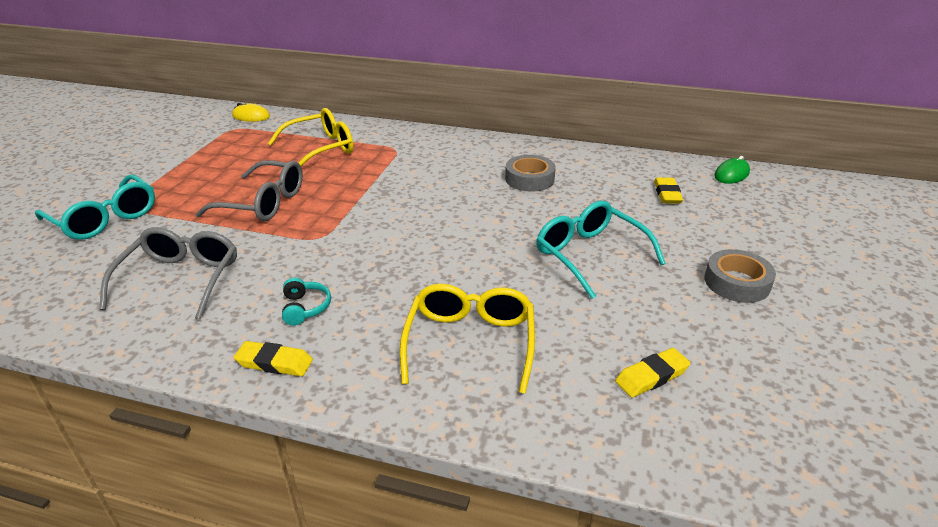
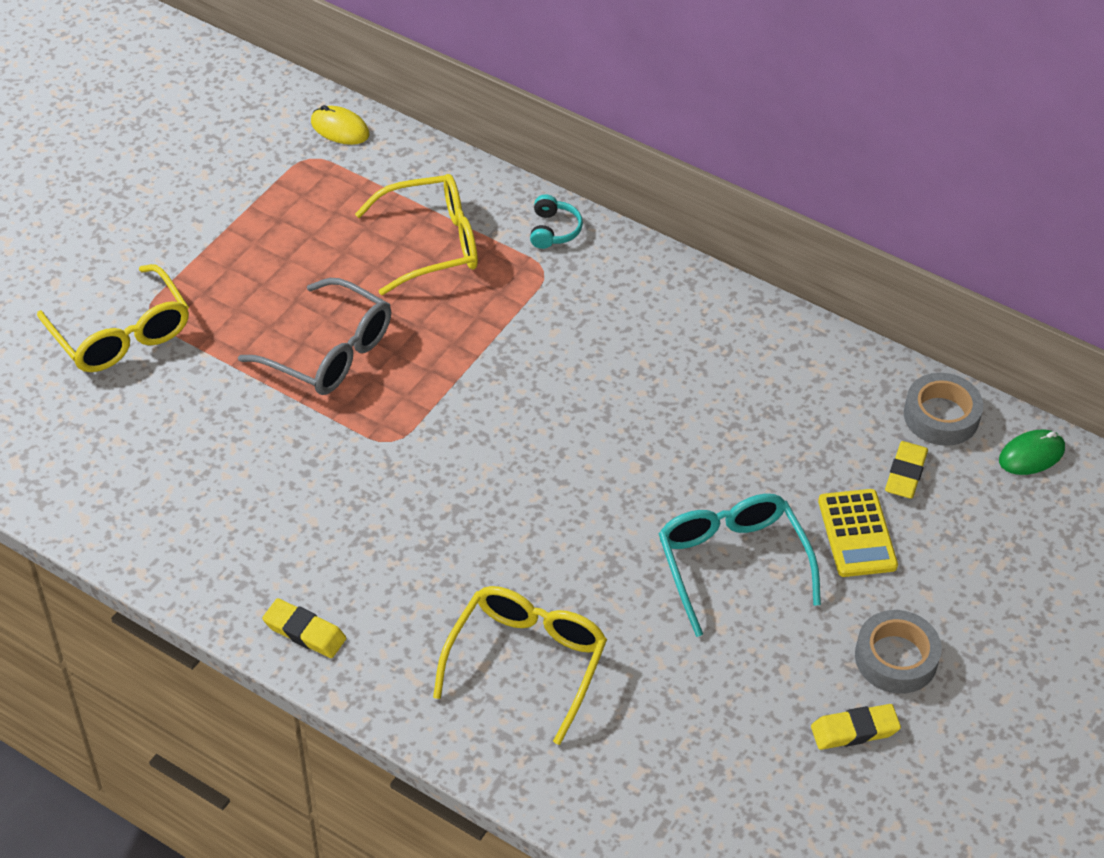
camera: 15 degrees right, 15 degrees up
turquoise glasses [35,174,155,240] -> yellow glasses [37,264,189,372]
grey glasses [99,227,237,319] -> none
turquoise headphones [282,278,331,326] -> turquoise headphones moved to [530,195,583,249]
grey tape [505,155,556,192] -> grey tape moved to [904,373,983,446]
yellow eraser [615,348,691,398] -> yellow eraser moved to [811,704,901,750]
none -> yellow calculator [818,489,898,577]

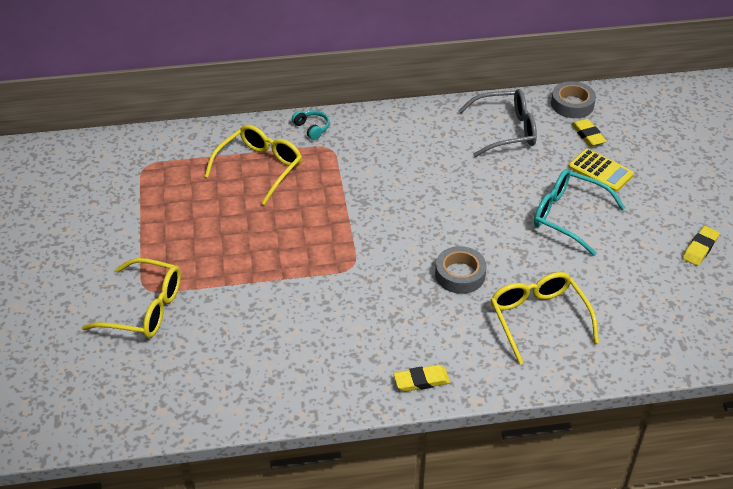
camera: 40 degrees left, 5 degrees down
grey glasses [238,278,391,395] -> grey glasses moved to [458,89,537,157]
yellow mouse [311,105,369,145] -> none
grey tape [855,610,942,694] -> grey tape moved to [435,246,487,294]
green mouse [999,430,1065,475] -> none

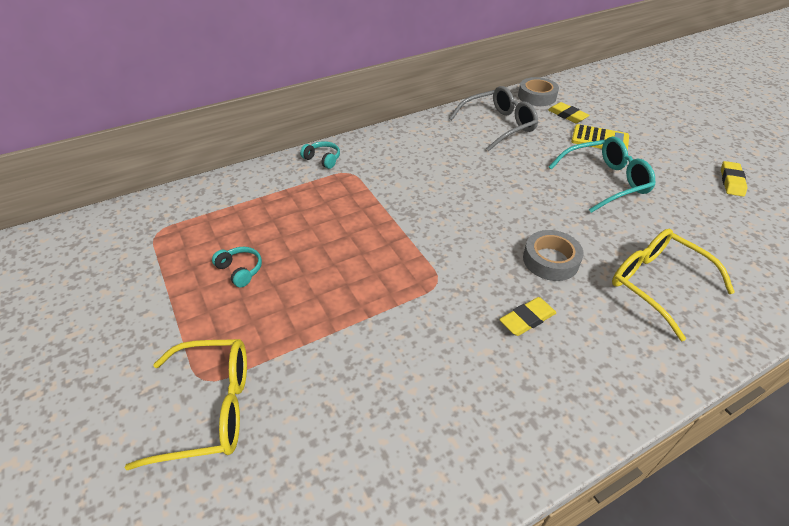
camera: 20 degrees left, 0 degrees up
yellow glasses [205,125,302,205] -> none
yellow eraser [393,365,450,392] -> yellow eraser moved to [499,297,556,336]
turquoise glasses [534,169,625,256] -> turquoise glasses turned 150 degrees clockwise [549,137,655,213]
none -> turquoise headphones [212,247,262,287]

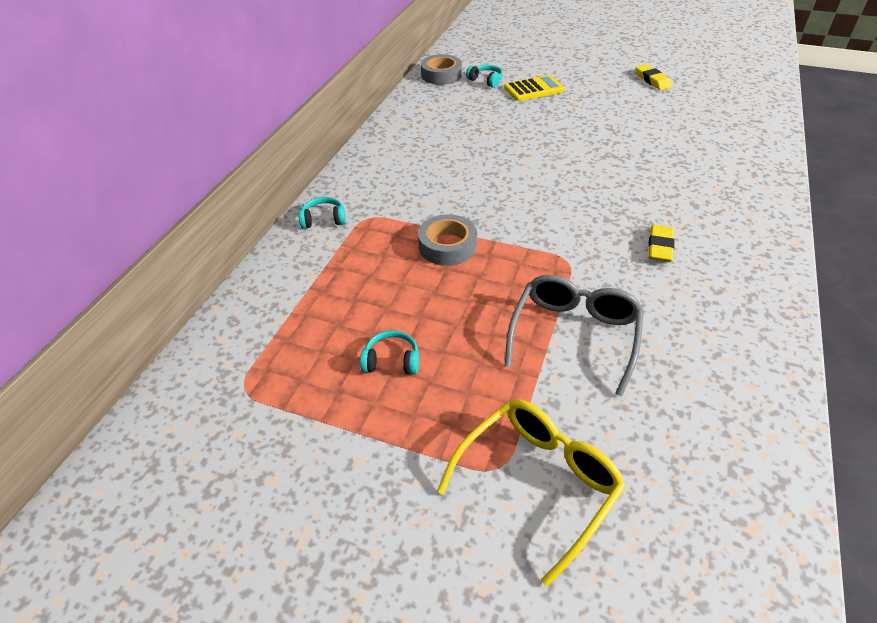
camera: 40 degrees left, 0 degrees up
grey glasses [449,86,538,151] -> grey glasses moved to [505,275,644,397]
grey tape [523,230,583,281] -> grey tape moved to [418,214,477,266]
yellow eraser [548,102,590,123] -> turquoise headphones [466,65,503,88]
turquoise glasses [549,137,655,213] -> none
yellow glasses [612,229,735,341] -> none

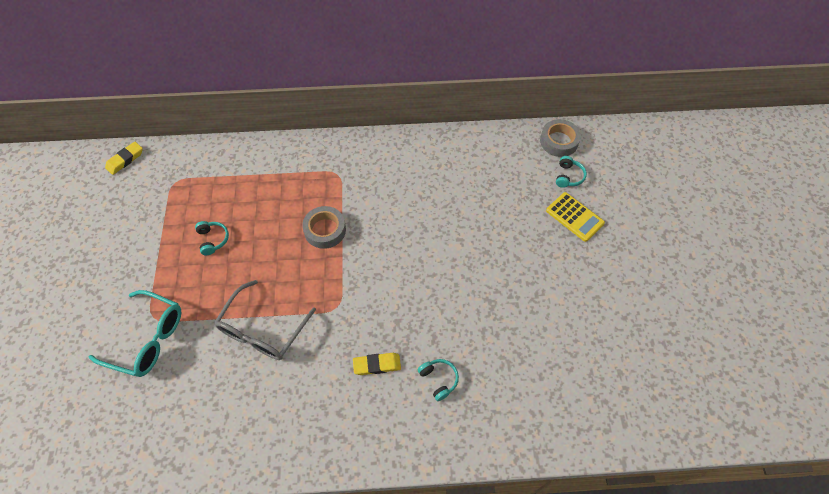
camera: 65 degrees right, 15 degrees up
turquoise headphones [299,197,346,229] -> turquoise headphones moved to [418,359,459,401]
yellow glasses [437,400,626,587] -> turquoise glasses [89,290,181,377]
grey glasses [505,275,644,397] -> grey glasses turned 120 degrees clockwise [214,280,316,360]
yellow eraser [636,64,672,90] -> yellow eraser moved to [105,142,143,175]

